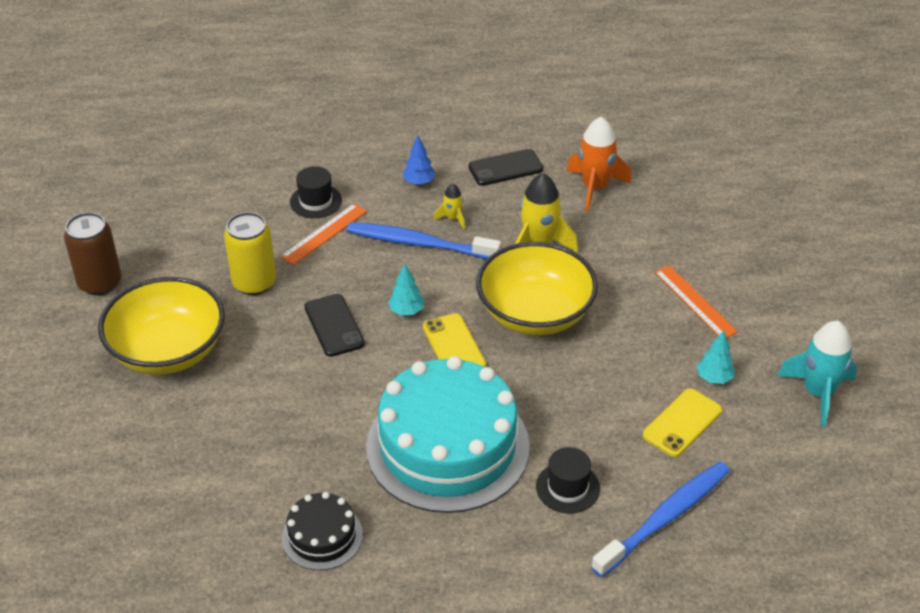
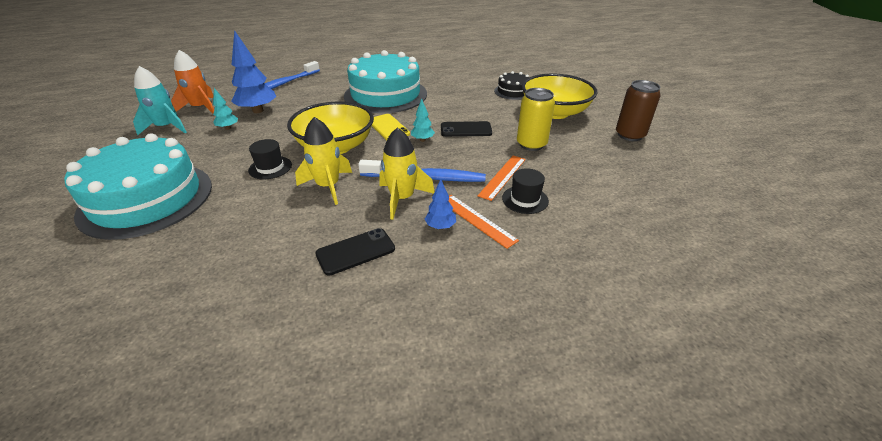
camera: 170 degrees right, 5 degrees down
black cake [282,492,363,570] -> black cake moved to [494,71,529,100]
black phone [304,294,365,357] -> black phone turned 60 degrees counterclockwise [441,121,492,137]
yellow rocket [434,184,465,229] -> yellow rocket [379,128,434,220], size x1.99
black hat [536,447,600,513] -> black hat moved to [248,139,292,179]
orange rocket [566,117,631,212] -> orange rocket moved to [171,50,214,113]
yellow phone [643,388,722,457] -> blue tree [231,30,276,113]
orange ruler [654,265,738,338] -> orange ruler moved to [448,195,519,249]
none -> turquoise cake [64,133,212,240]

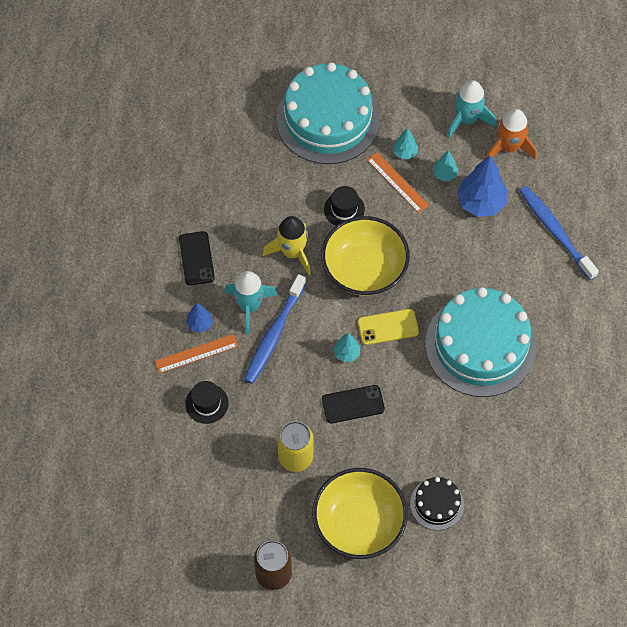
camera: 110 degrees right, 25 degrees up
yellow rocket [379,128,434,220] -> turquoise rocket [224,271,278,334]
black phone [441,121,492,137] -> black phone turned 60 degrees clockwise [322,385,385,423]
orange ruler [478,156,526,201] -> orange ruler moved to [367,152,429,213]
none -> turquoise tree [393,128,418,159]

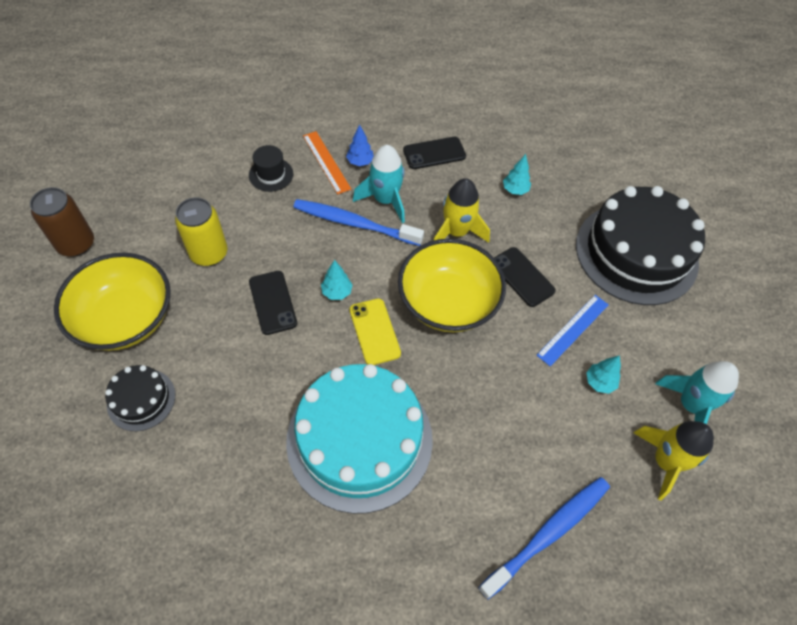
camera: 80 degrees right, 5 degrees down
turquoise cake [276,62,380,164] -> black cake [576,186,705,305]
black hat [324,186,365,226] -> black phone [494,247,556,307]
orange ruler [367,152,429,213] -> blue ruler [536,295,609,366]
turquoise tree [393,128,418,159] -> turquoise tree moved to [503,154,531,195]
blue tree [457,156,507,217] -> none
orange rocket [486,109,537,160] -> yellow rocket [634,421,714,500]

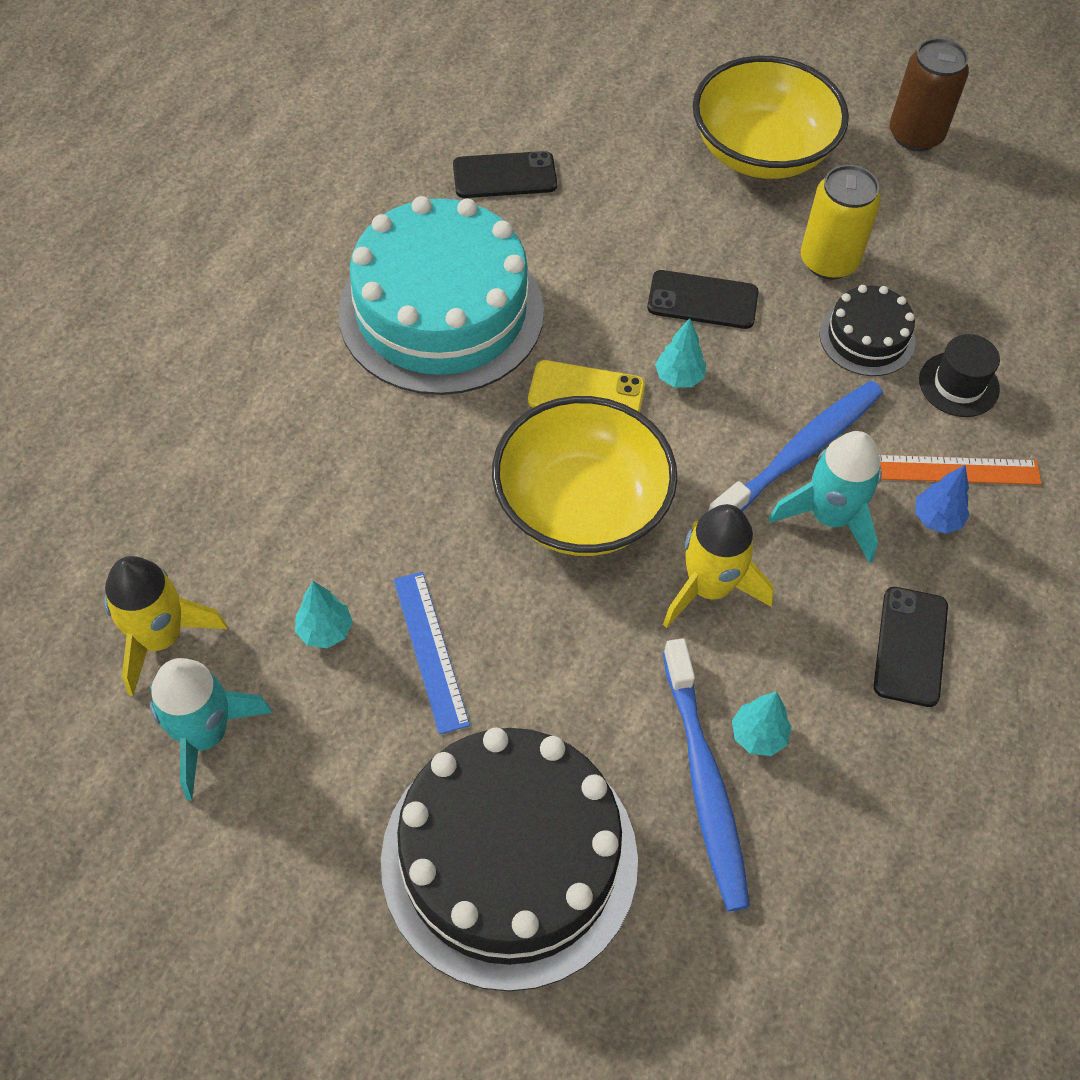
camera: 120 degrees right, 0 degrees up
black cake [105,365,175,431] -> black cake moved to [819,285,916,376]
blue toothbrush [478,477,610,600] -> blue toothbrush moved to [663,638,750,911]
black phone [494,247,556,307] -> black phone moved to [453,151,557,198]

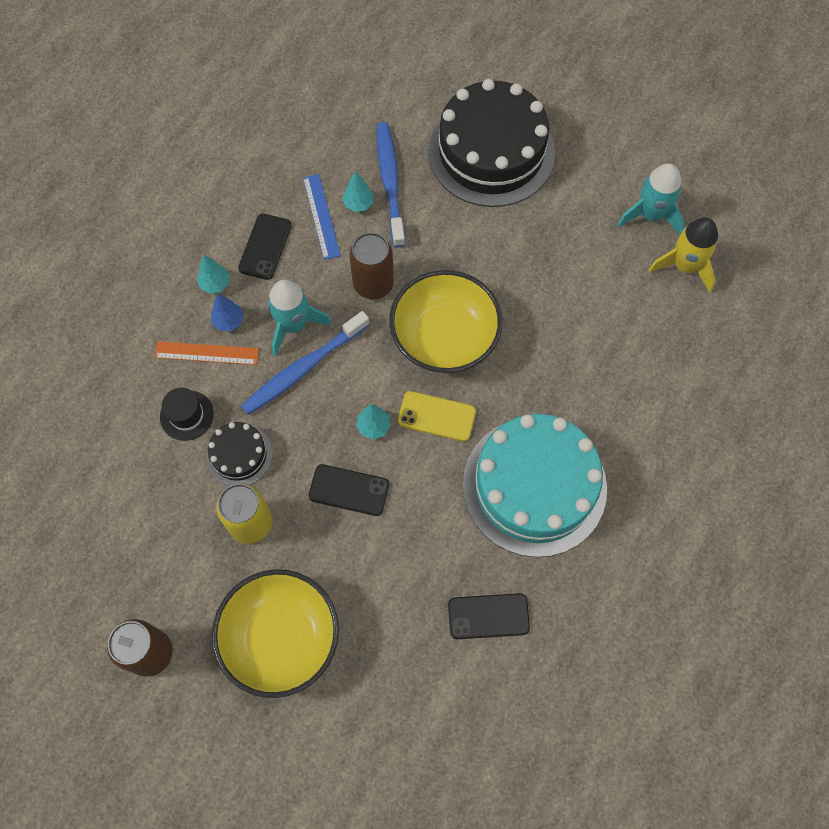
camera: 175 degrees left, 10 degrees up
turquoise tree [295,581,353,648] -> turquoise tree moved to [197,255,230,294]
blue ruler [394,572,470,734] -> blue ruler moved to [303,174,341,260]
yellow rocket [663,504,774,628] -> brown can [349,232,394,299]

